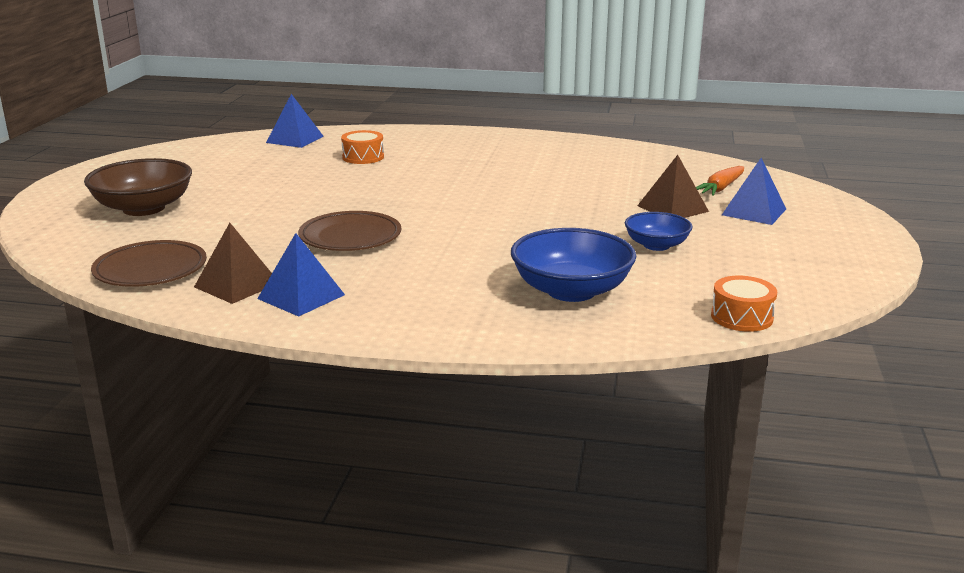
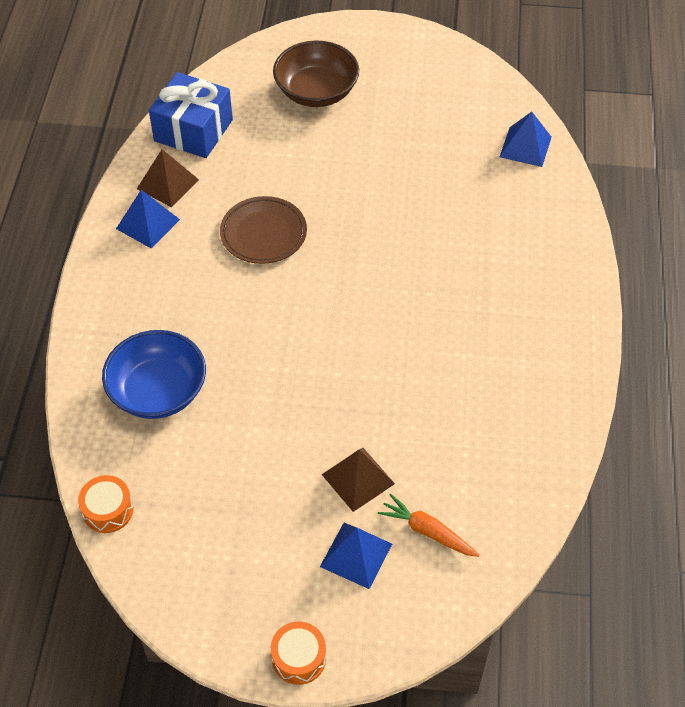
camera: 85 degrees right, 30 degrees up
brown plate [91,240,207,287] -> blue gift [149,72,233,158]
orange drum [341,130,384,164] -> orange drum moved to [271,622,326,685]
blue bowl [625,212,693,251] -> none

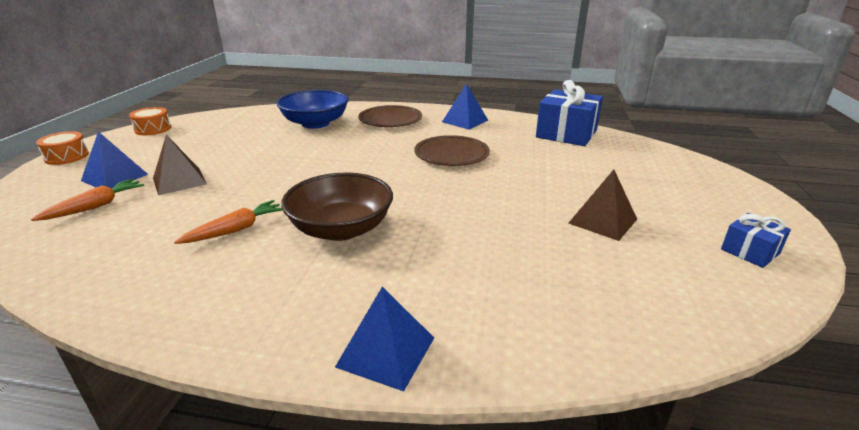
camera: 95 degrees right, 25 degrees down
orange drum [78,475,133,533] -> orange drum moved to [129,107,171,135]
brown pyramid [137,149,199,207] -> brown pyramid moved to [569,170,637,241]
brown bowl [273,40,359,107] -> brown bowl moved to [281,173,393,241]
blue pyramid [500,112,551,167] -> blue pyramid moved to [335,287,434,391]
none -> orange carrot [174,200,283,244]
none -> brown plate [358,105,422,127]
none -> blue gift [721,213,791,268]

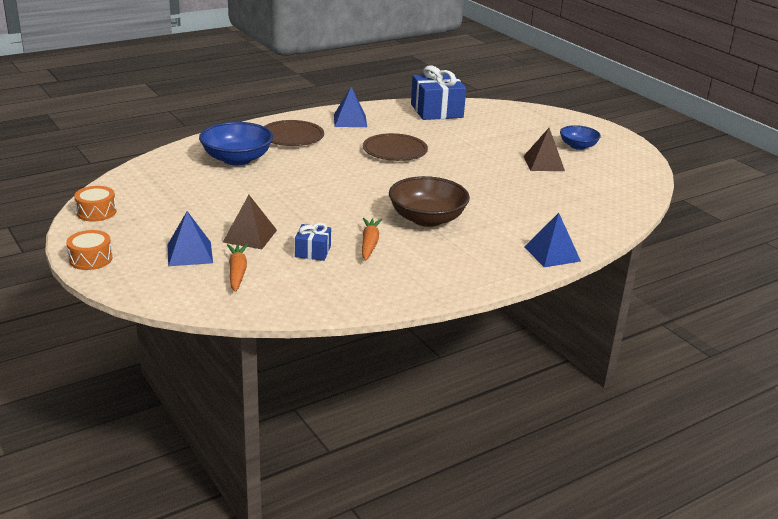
camera: 45 degrees left, 0 degrees up
blue gift [721,213,791,268] -> blue gift moved to [295,223,331,261]
none -> blue bowl [560,125,601,150]

